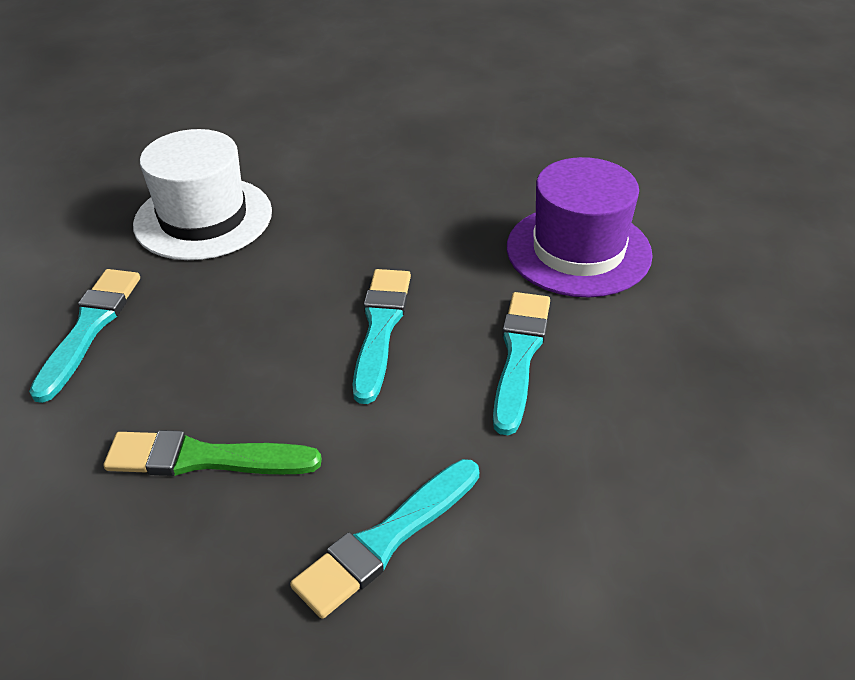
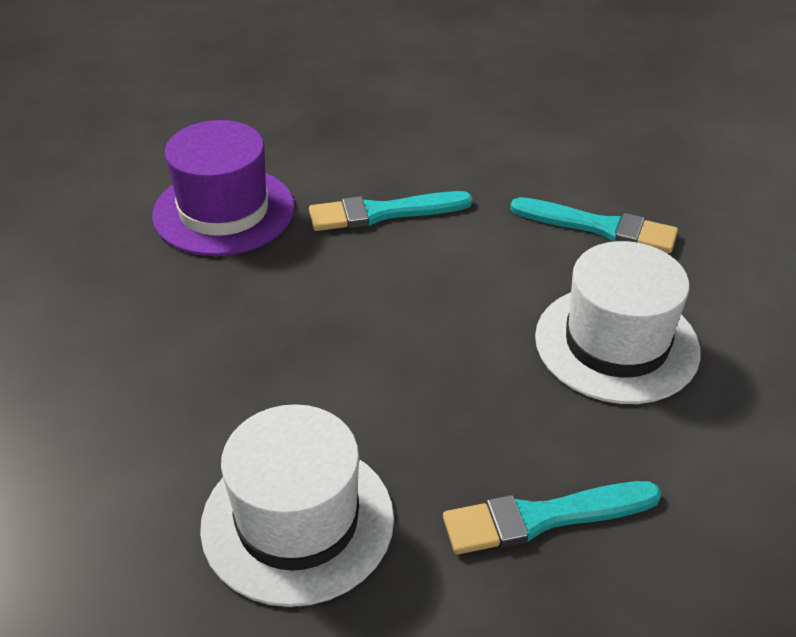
camera: 115 degrees left, 0 degrees up
green brush [104,430,322,476] -> white hat [535,241,701,404]
turquoise brush [352,269,411,404] -> none

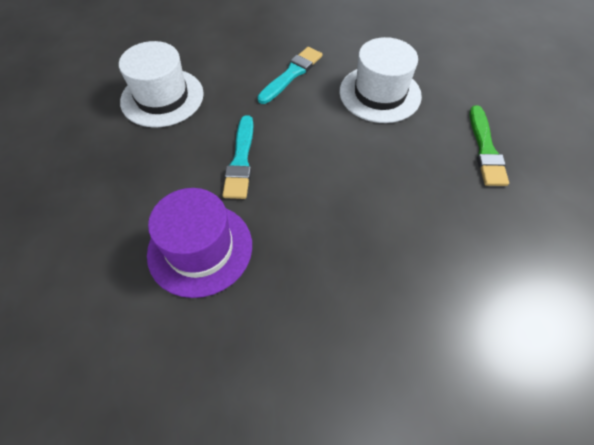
camera: 75 degrees left, 15 degrees up
white hat [200,404,394,607] -> white hat moved to [119,41,204,127]
turquoise brush [443,481,661,554] -> green brush [469,105,509,186]

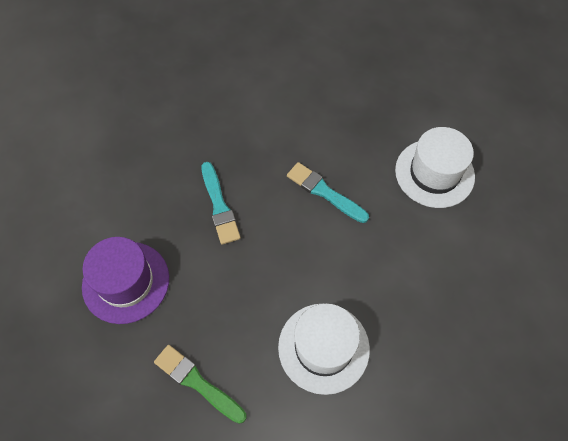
camera: 125 degrees right, 5 degrees up
purple hat [147,188,252,298] -> purple hat moved to [82,237,169,324]
turquoise brush [257,47,323,104] -> turquoise brush moved to [201,162,241,245]

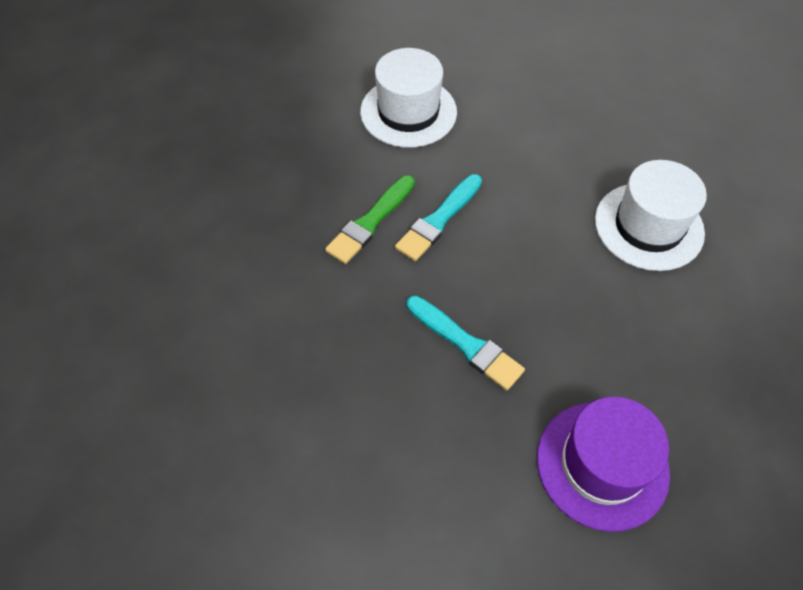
camera: 90 degrees left, 5 degrees down
green brush [154,345,246,424] -> green brush moved to [325,175,415,264]
turquoise brush [201,162,241,245] -> turquoise brush turned 60 degrees clockwise [407,296,525,390]

